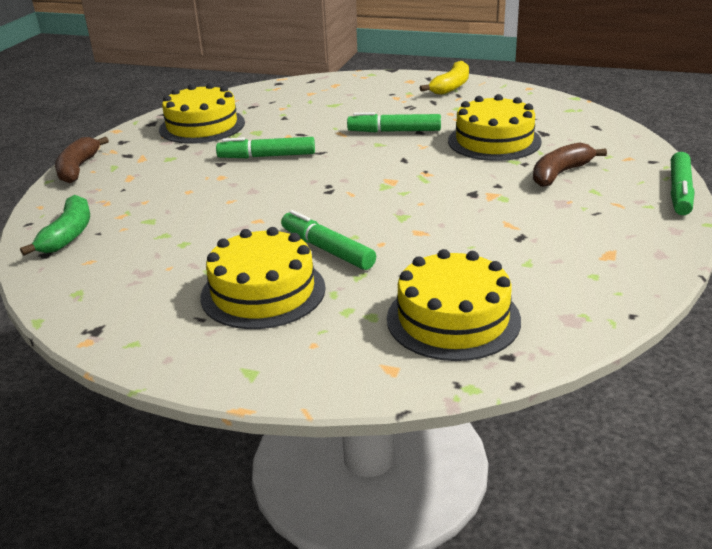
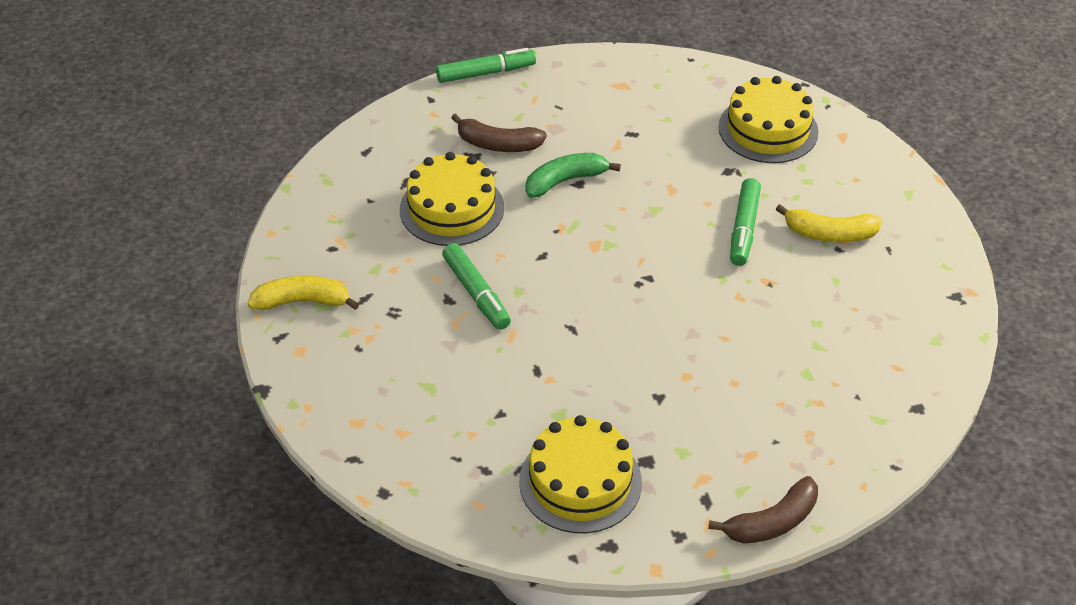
camera: 125 degrees left, 15 degrees up
green banana [20,195,90,256] -> green banana moved to [525,153,621,198]
yellow cake [200,227,326,329] -> yellow banana [776,204,882,242]
green marker [216,137,315,158] -> none

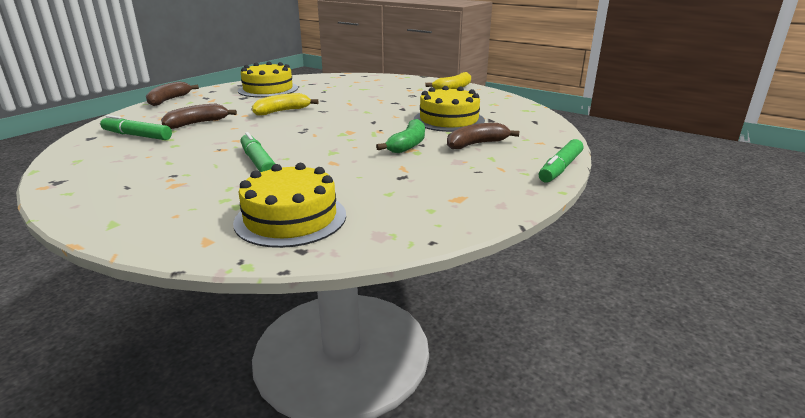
camera: 140 degrees right, 20 degrees down
green marker [442,243,511,330] -> green marker moved to [100,115,172,140]
yellow banana [776,204,882,242] -> yellow banana moved to [252,93,319,116]
none -> brown banana [161,104,237,129]

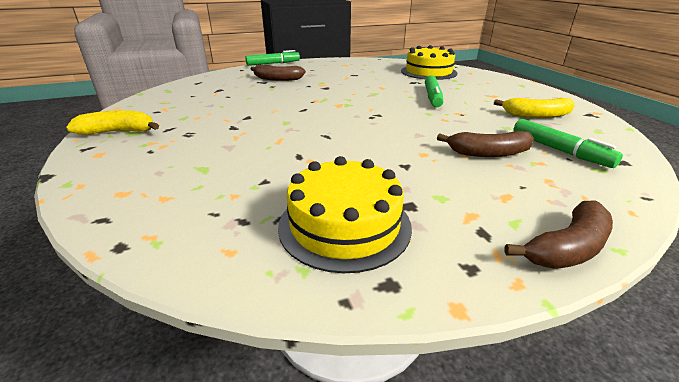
camera: 145 degrees left, 5 degrees up
yellow banana [252,93,319,116] -> yellow banana moved to [494,98,575,118]
green banana [376,119,425,153] -> none
yellow cake [414,86,485,132] -> none

